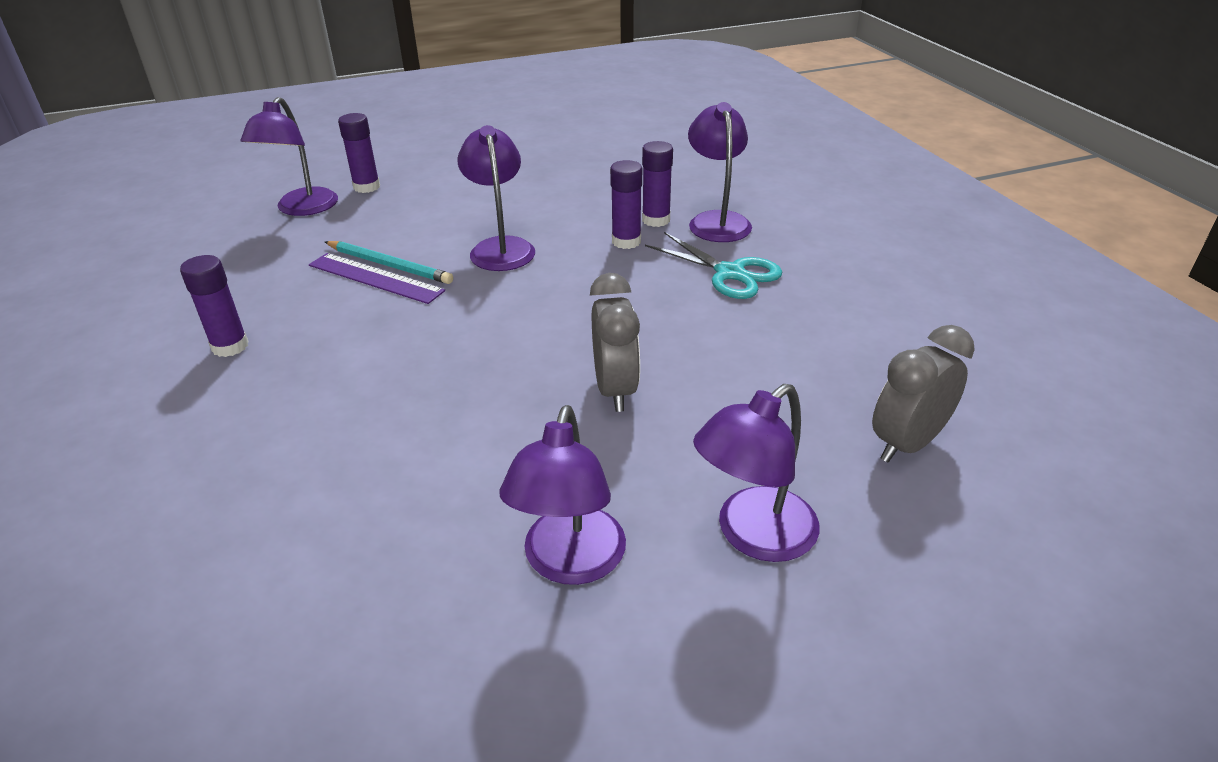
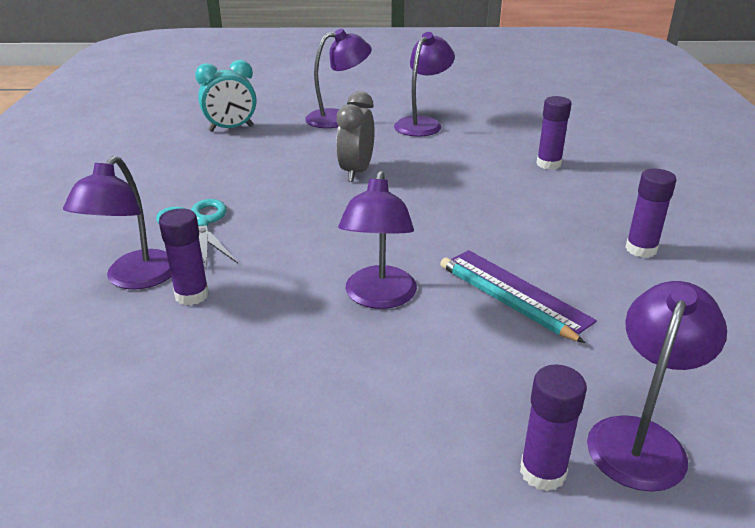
camera: 160 degrees left, 5 degrees down
purple glue stick [610,160,642,249] -> purple glue stick moved to [536,96,572,170]
grey clock [872,325,975,463] -> turquoise clock [195,60,256,132]

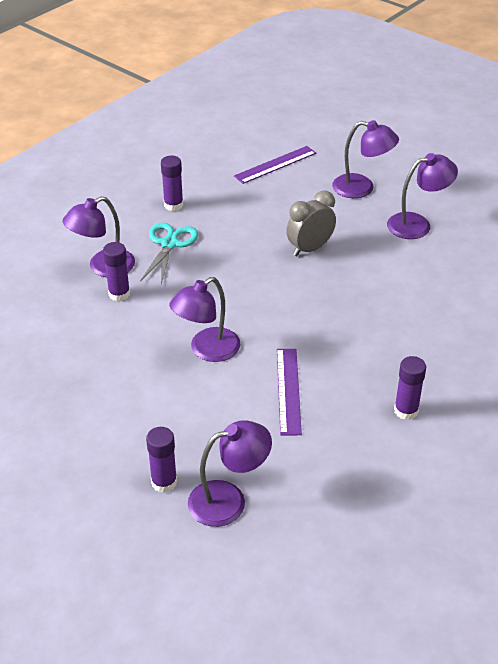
camera: 40 degrees right, 10 degrees up
turquoise clock [195,60,256,132] -> purple ruler [234,146,316,184]
turquoise pencil [440,258,585,343] -> none
purple glue stick [536,96,572,170] -> purple glue stick moved to [161,155,183,211]

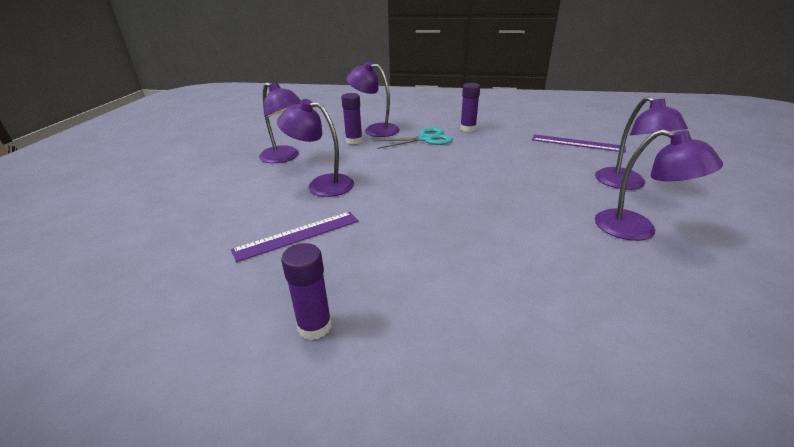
camera: 60 degrees right, 10 degrees down
purple glue stick [146,427,177,493] -> none
purple lamp [188,420,272,527] -> purple lamp moved to [259,82,301,163]
grey clock [286,190,336,256] -> none

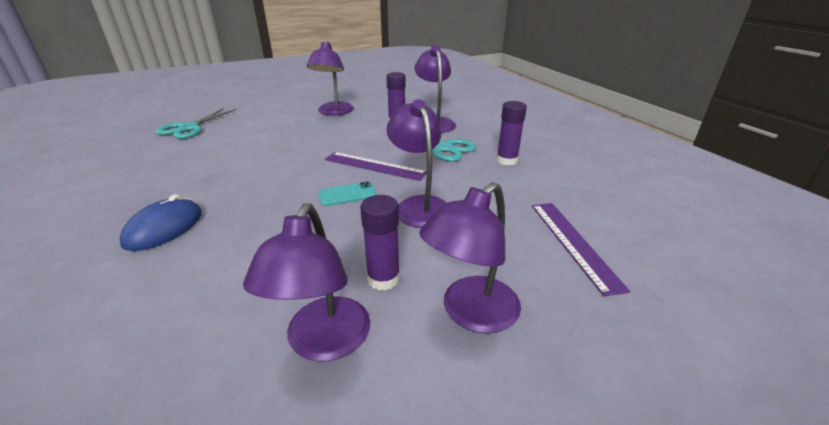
camera: 55 degrees right, 0 degrees up
purple ruler [231,212,359,262] -> purple ruler moved to [325,152,427,181]
purple lamp [277,99,354,197] -> purple lamp moved to [386,99,447,228]
purple glue stick [281,243,332,340] -> purple glue stick moved to [360,195,400,290]
none -> blue mouse [120,194,202,251]
none -> turquoise scissors [155,108,236,139]
none -> turquoise phone [318,181,377,206]

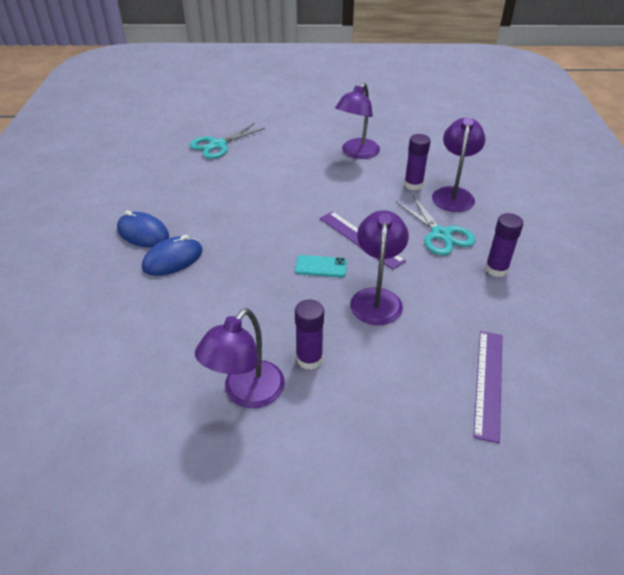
camera: 25 degrees right, 10 degrees up
purple lamp [419,182,521,334] -> none
none -> blue mouse [117,210,169,248]

